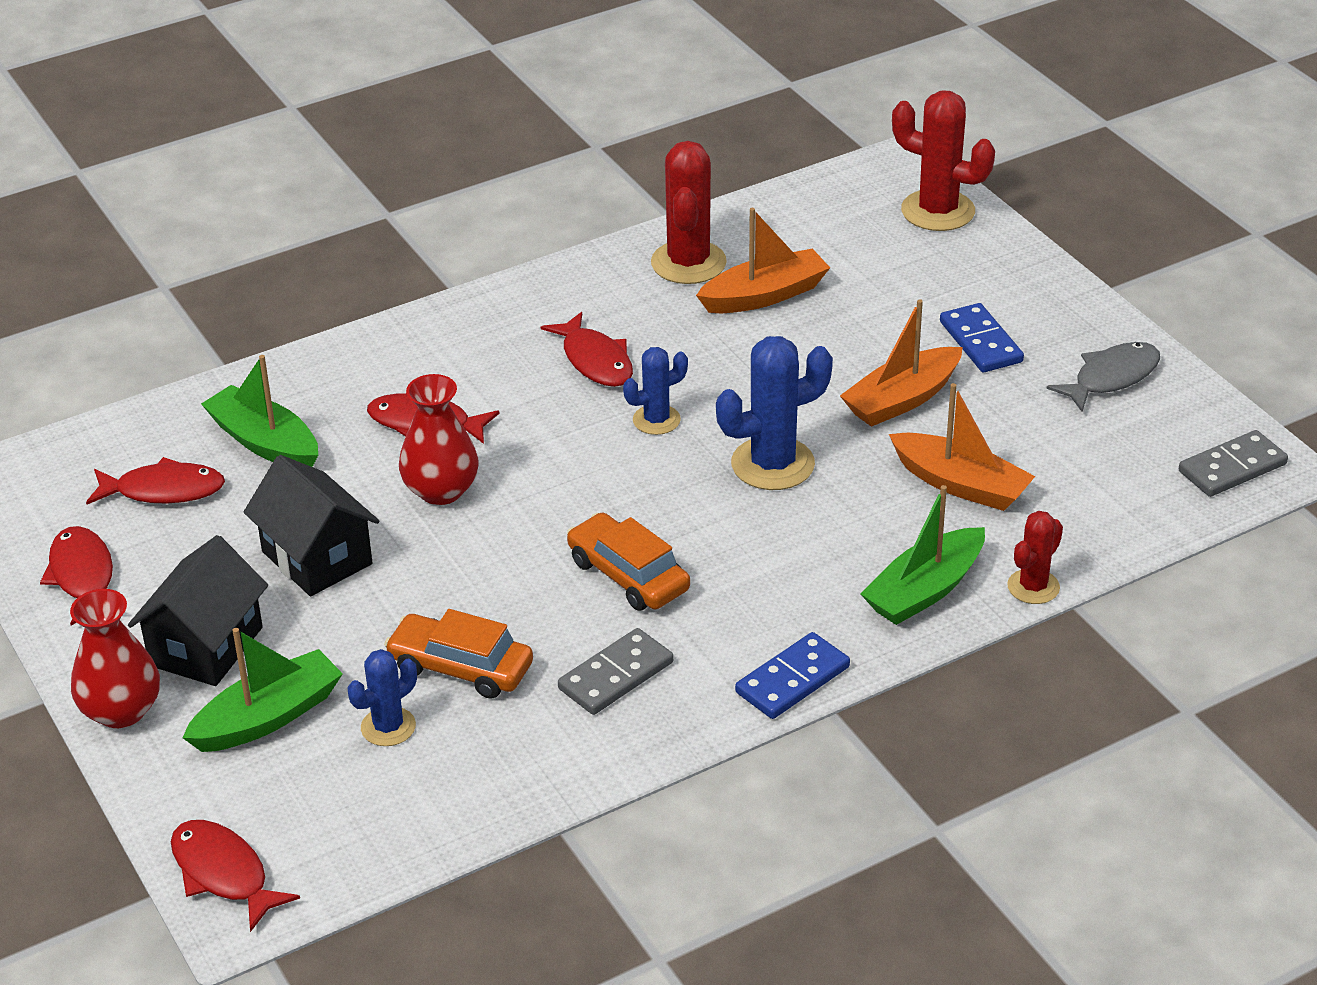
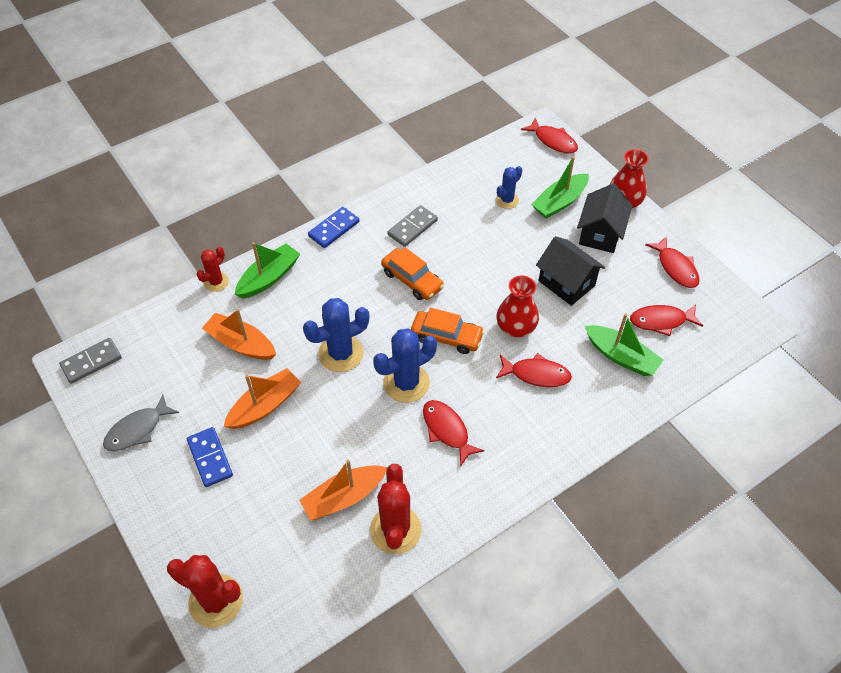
camera: 175 degrees right, 15 degrees up
orange car [384,609,533,699] -> orange car moved to [411,308,485,354]
blue cactus [623,347,688,435] -> blue cactus [373,328,437,403], size x1.71

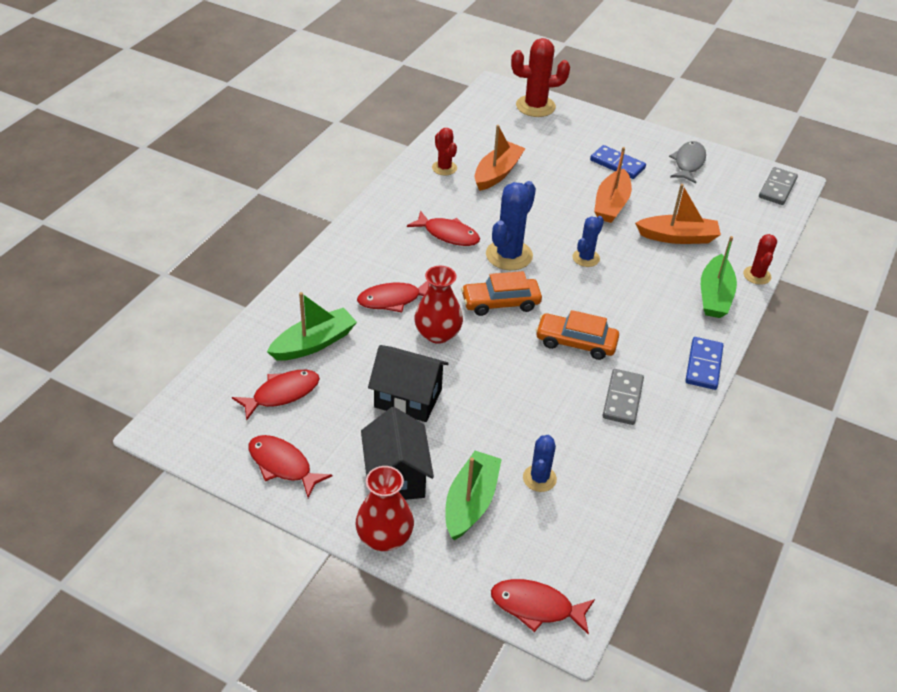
camera: 150 degrees right, 10 degrees down
blue cactus [303,298,369,372] -> blue cactus [572,216,604,267], size x0.59
red cactus [370,464,422,554] -> red cactus [432,128,457,175], size x0.59
green boat [585,313,663,376] -> green boat turned 135 degrees clockwise [267,292,357,361]

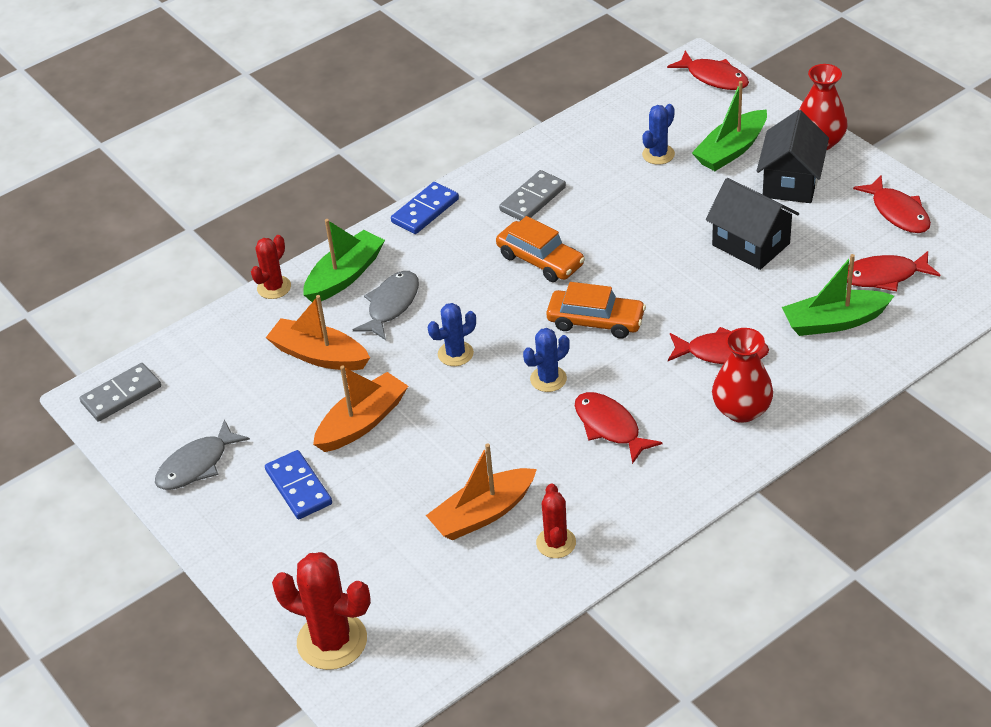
camera: 150 degrees left, 0 degrees up
red vase [414,266,463,344] -> red vase moved to [712,328,773,423]
blue cactus [486,181,536,270] -> blue cactus [523,328,570,392], size x0.59
none -> grey fish [353,271,419,340]

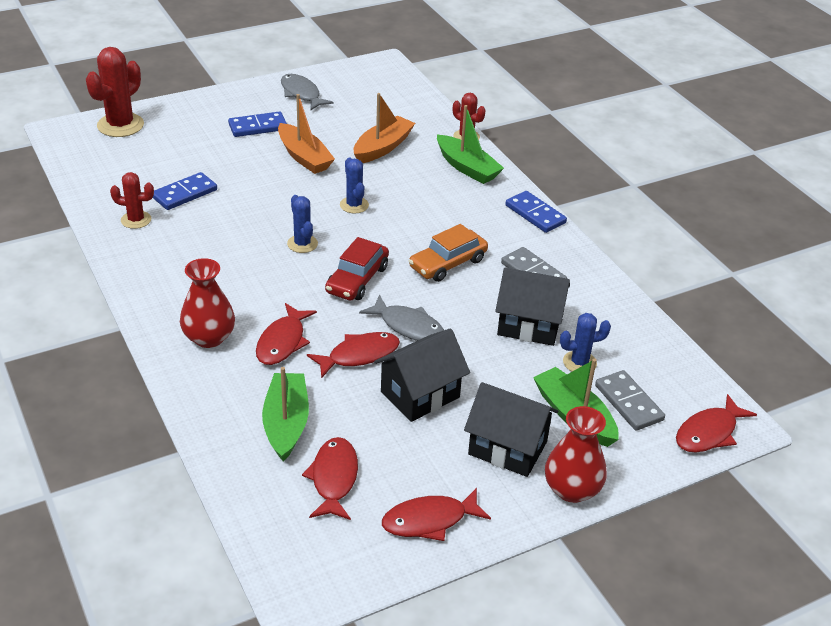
camera: 95 degrees right, 5 degrees down
grey domino [80,363,161,422] -> grey domino moved to [595,370,665,431]
grey fish [353,271,419,340] -> grey fish moved to [359,295,444,341]
orange boat [426,444,537,540] -> blue domino [153,172,217,210]
orange car [546,282,646,339] -> red car [325,237,389,301]
red fish [575,392,662,464] -> red fish moved to [307,332,400,378]
blue cactus [642,104,675,165] -> blue cactus turned 60 degrees counterclockwise [560,313,611,371]
none -> black house [495,267,570,346]

